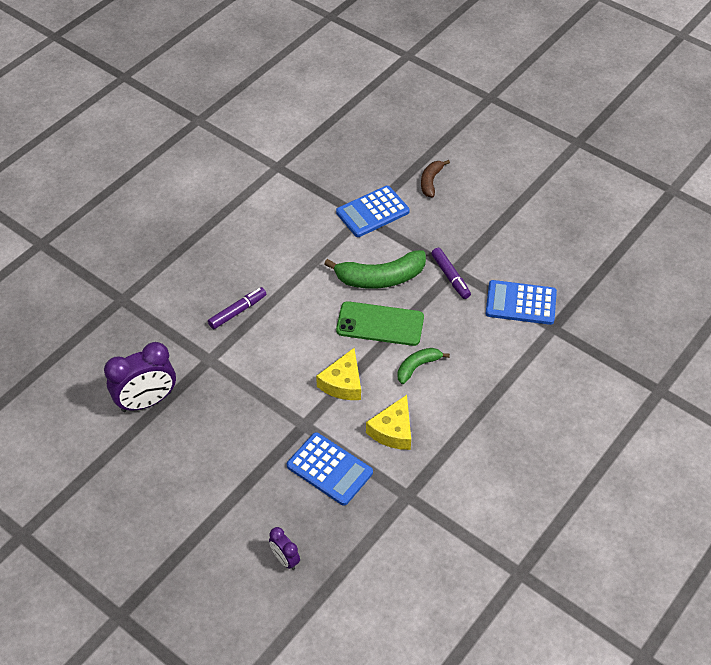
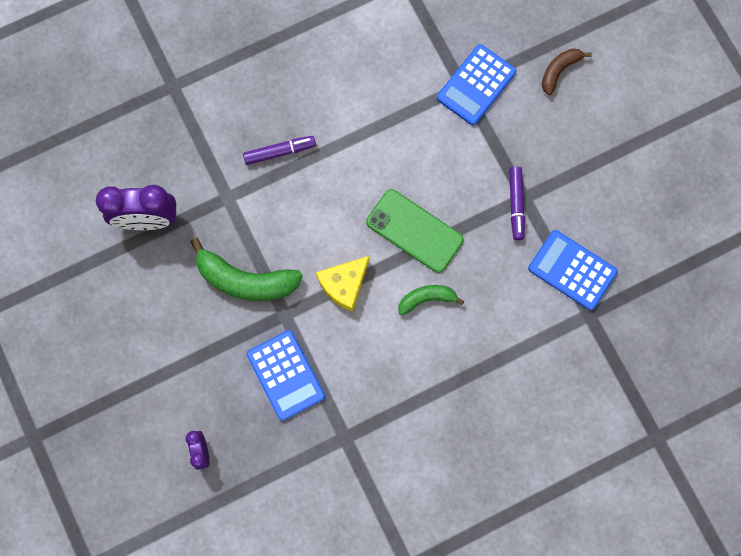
camera: 25 degrees right, 25 degrees up
green banana [324,250,426,289] -> green banana moved to [190,238,303,301]
blue calculator [336,186,410,237] -> blue calculator turned 45 degrees counterclockwise [437,44,516,125]
yellow cheese [366,395,411,450] -> none

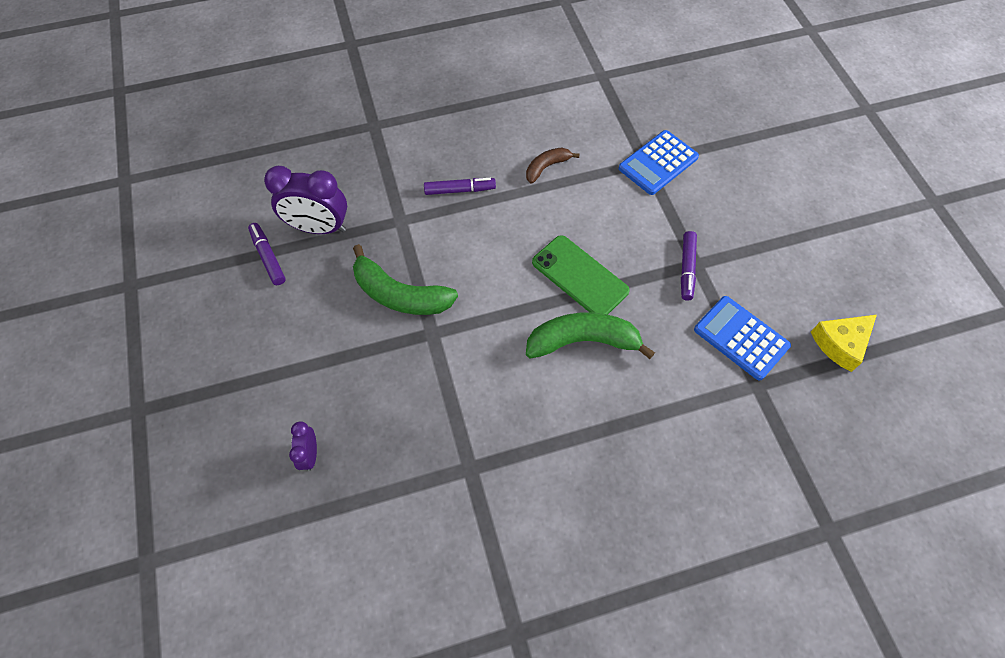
camera: 10 degrees right, 15 degrees down
blue calculator [247,330,325,421] -> none
yellow cheese [316,256,369,312] -> yellow cheese moved to [811,315,877,372]
green banana [398,285,465,315] -> green banana [526,312,655,359], size x1.78
brown banana [542,48,592,95] -> brown banana moved to [526,147,580,184]
none -> purple marker [248,223,286,285]

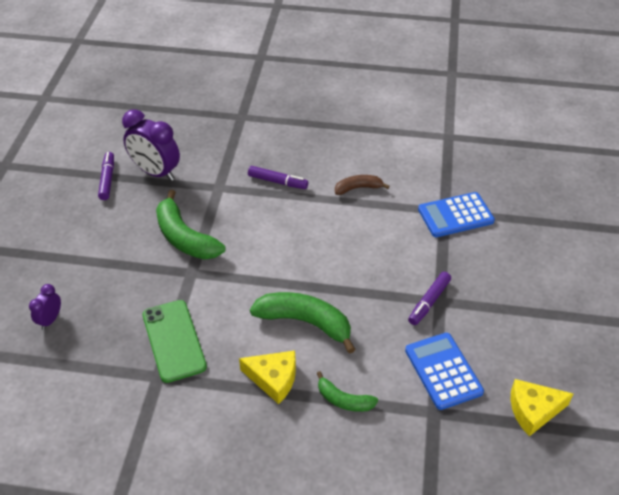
camera: 25 degrees right, 15 degrees down
green phone [532,235,630,315] -> green phone moved to [142,300,207,383]
none -> yellow cheese [239,351,296,404]
none -> green banana [317,371,378,412]

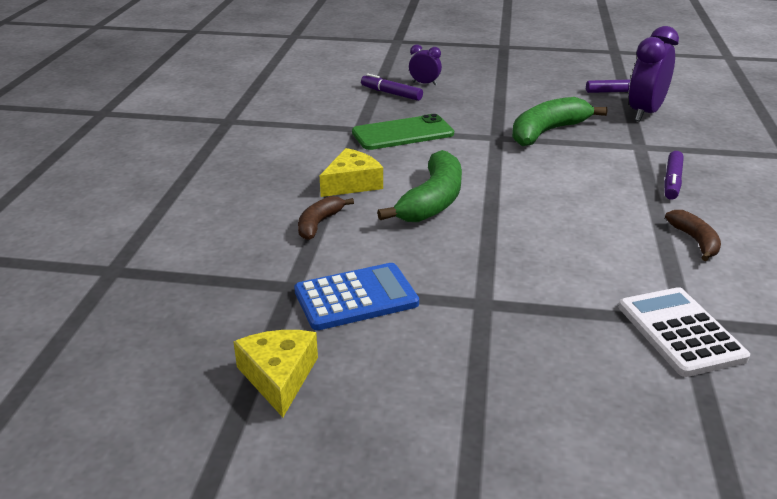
camera: 90 degrees right, 15 degrees down
yellow cheese [239,351,296,404] -> yellow cheese turned 150 degrees counterclockwise [320,148,383,197]
green banana [317,371,378,412] -> brown banana [298,196,354,240]
purple marker [408,272,451,325] -> purple marker moved to [361,74,423,101]
blue calculator [418,192,495,237] -> white calculator [619,287,750,377]

